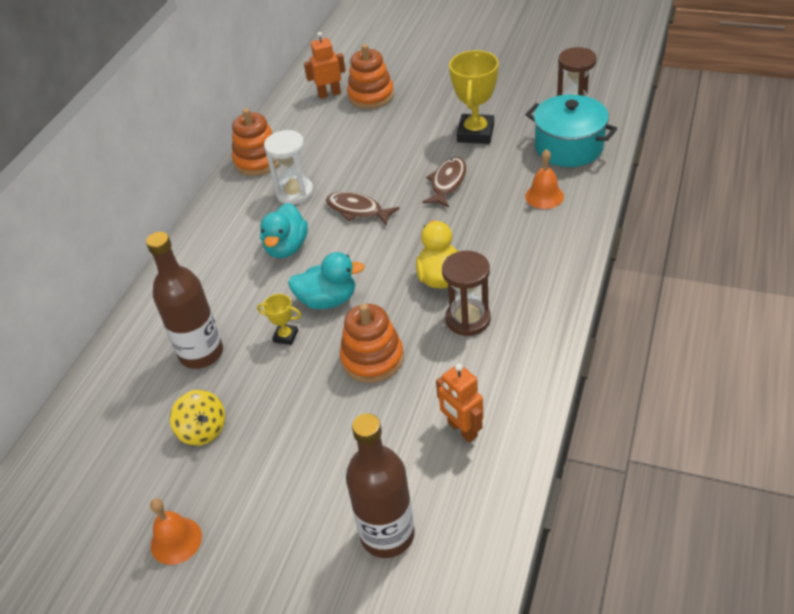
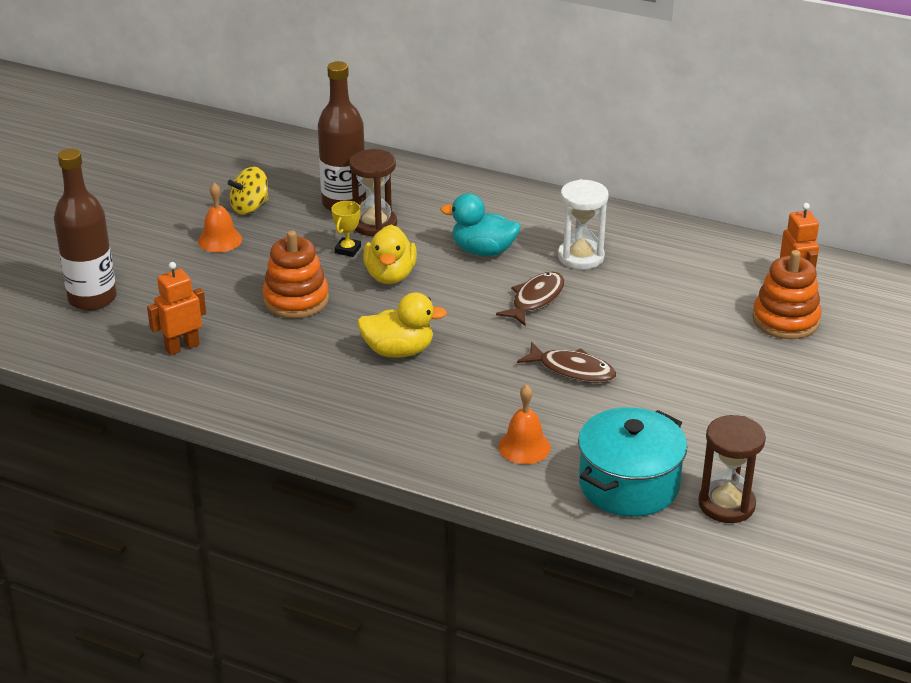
camera: 90 degrees right, 10 degrees down
orange bell [150,498,202,565] -> orange bell moved to [198,183,242,253]
orange stacking toy [232,108,280,176] -> none
turquoise duck [288,252,365,309] -> yellow duck [363,225,417,284]
brown hourglass [442,251,491,336] -> brown hourglass moved to [349,149,397,236]
yellow trophy [449,50,499,144] -> none

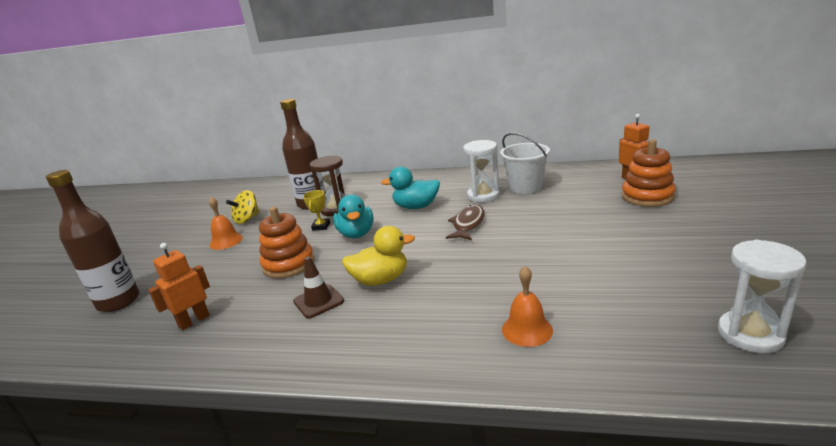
camera: 10 degrees left, 10 degrees down
yellow duck [363,225,417,284] -> turquoise duck [333,195,374,238]
brown fish [517,342,616,383] -> none
turquoise pot [578,407,687,517] -> none
brown hourglass [698,415,766,523] -> white hourglass [718,240,806,353]
none -> brown traffic cone [293,257,344,319]
none -> white bucket [500,133,550,194]

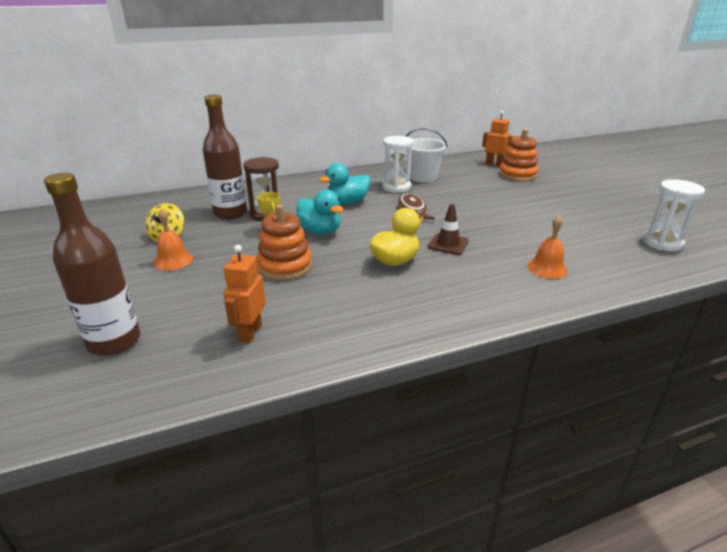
camera: 35 degrees left, 5 degrees up
brown traffic cone [293,257,344,319] -> brown traffic cone moved to [428,204,469,255]

